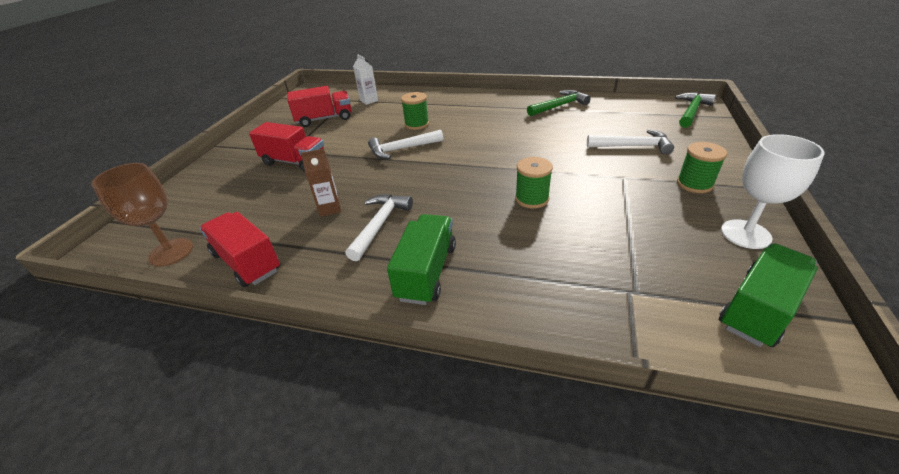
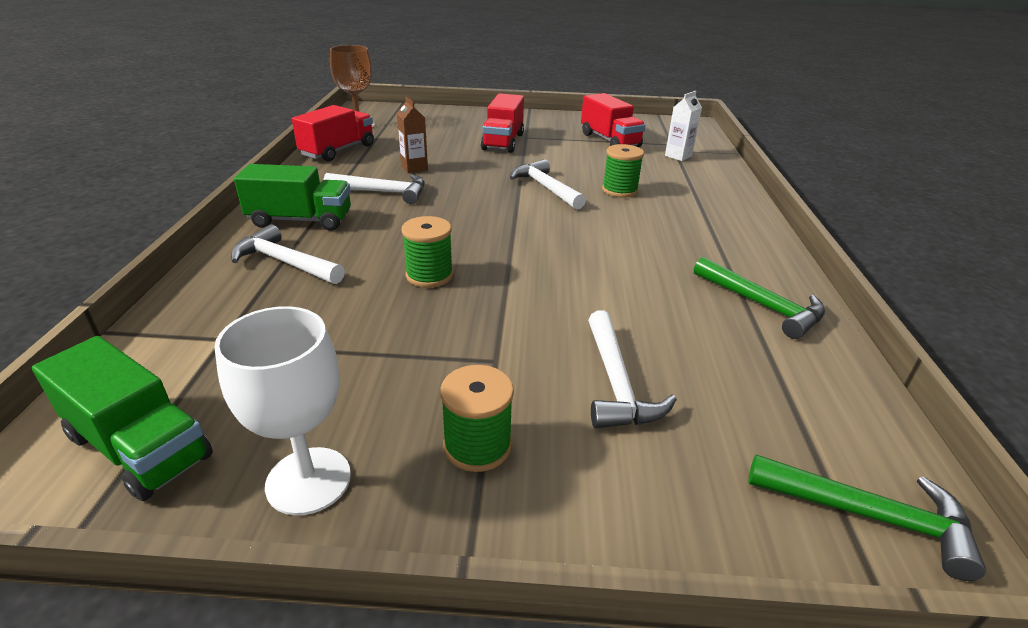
camera: 75 degrees right, 5 degrees down
none -> white hammer [231,224,345,284]

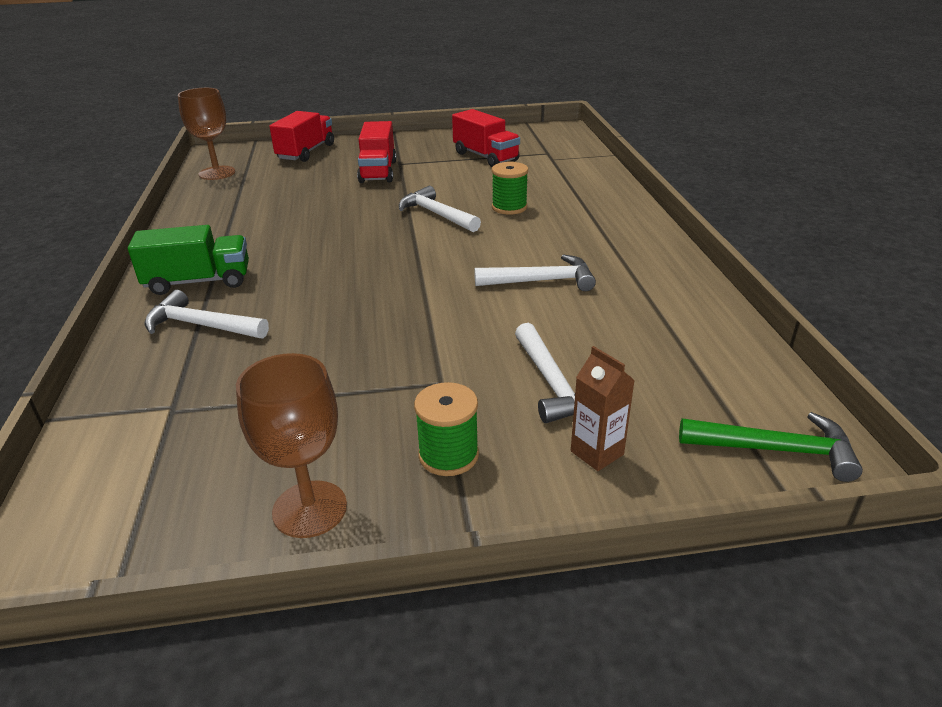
camera: 10 degrees left, 0 degrees up
green truck [32,336,213,501] -> none
white goblet [214,306,351,515] -> brown goblet [236,353,347,538]
red truck [292,105,374,162] -> red truck moved to [269,111,334,162]
white hammer [324,173,425,204] -> white hammer moved to [474,254,596,291]
brown carton [397,97,428,173] -> brown carton moved to [571,346,635,471]
green spool [402,216,453,288] -> none
white carton [665,91,702,161] -> none
green hammer [694,257,825,339] -> none

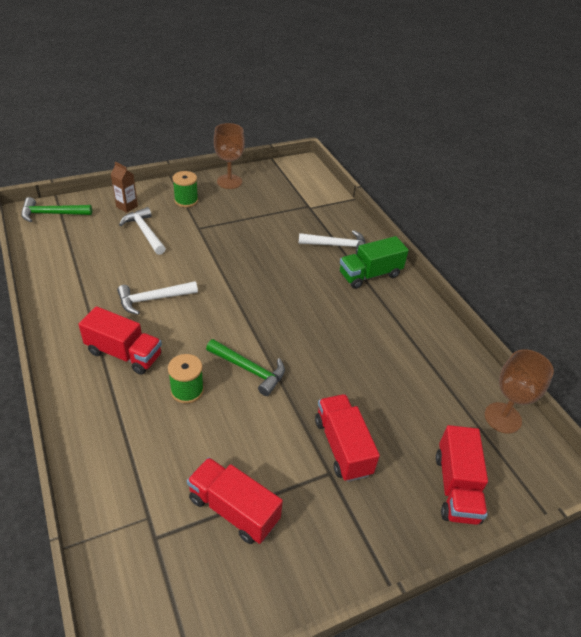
camera: 160 degrees right, 10 degrees up
white hammer [399,186,481,232] -> green hammer [206,339,285,396]
none -> red truck [78,306,162,375]

